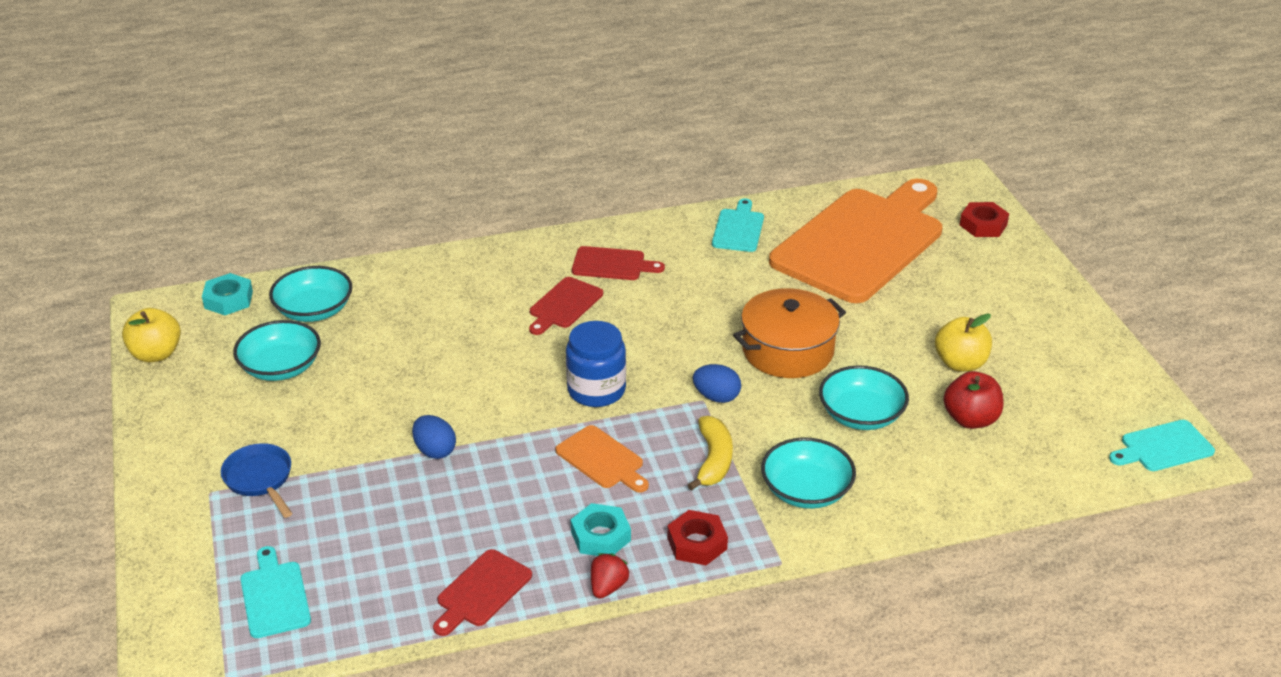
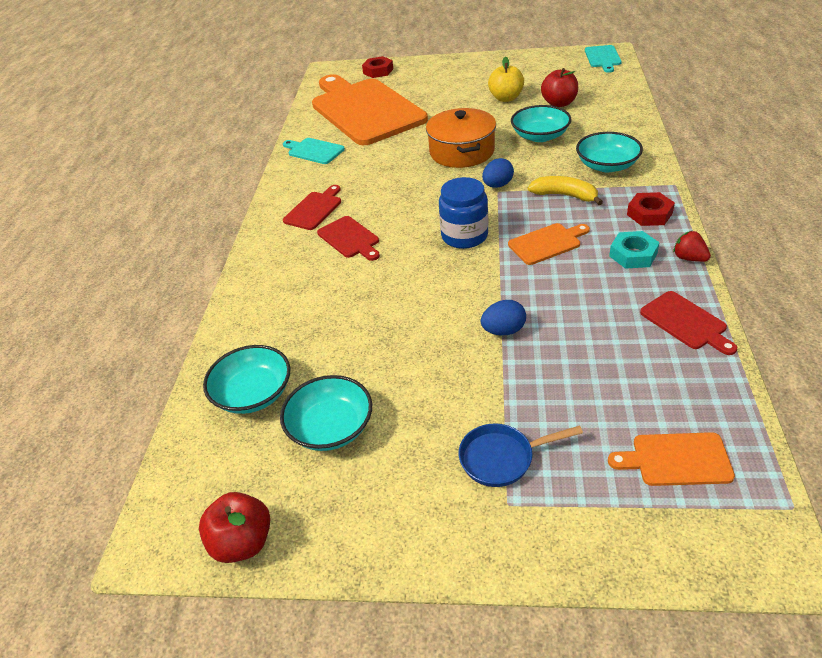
camera: 65 degrees left, 5 degrees up
yellow apple [122,308,181,362] -> red apple [199,492,270,563]
turquoise nut [202,273,253,315] -> none
turquoise cutting board [240,546,311,638] -> orange cutting board [608,432,735,486]

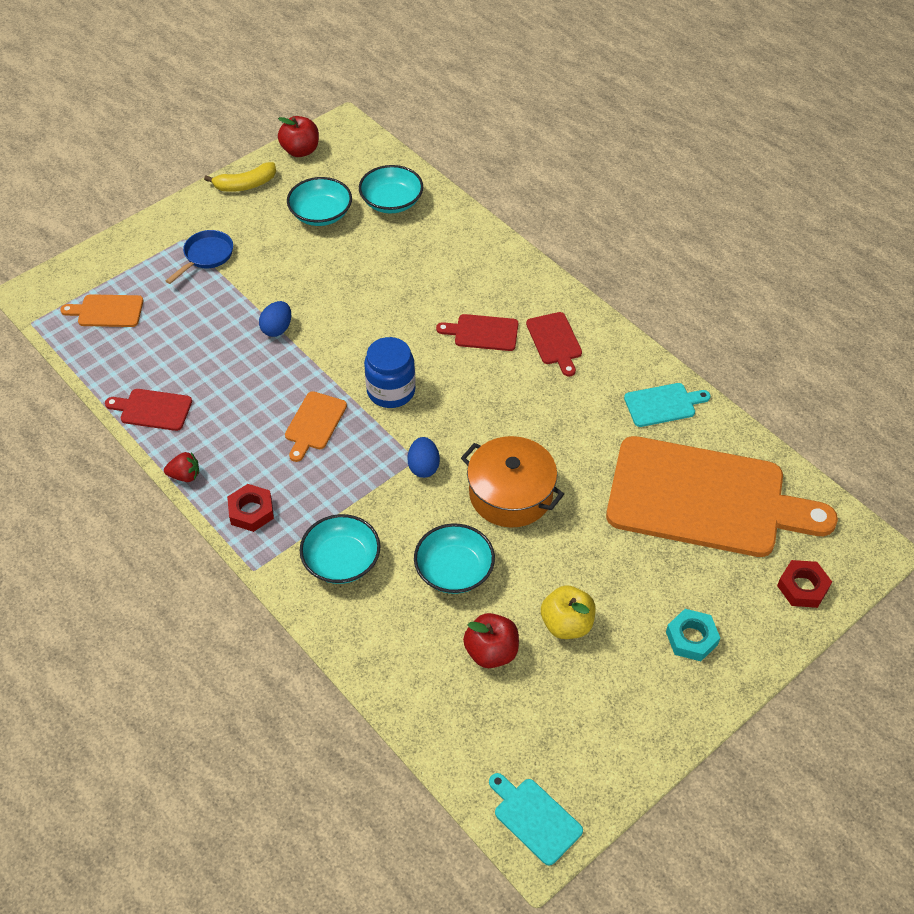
camera: 130 degrees right, 10 degrees up
yellow banana [528,176,603,205] -> yellow banana moved to [204,162,276,192]
orange cutting board [608,432,735,486] -> orange cutting board turned 135 degrees counterclockwise [60,294,143,327]
turquoise nut [609,231,660,269] -> turquoise nut moved to [666,609,720,661]

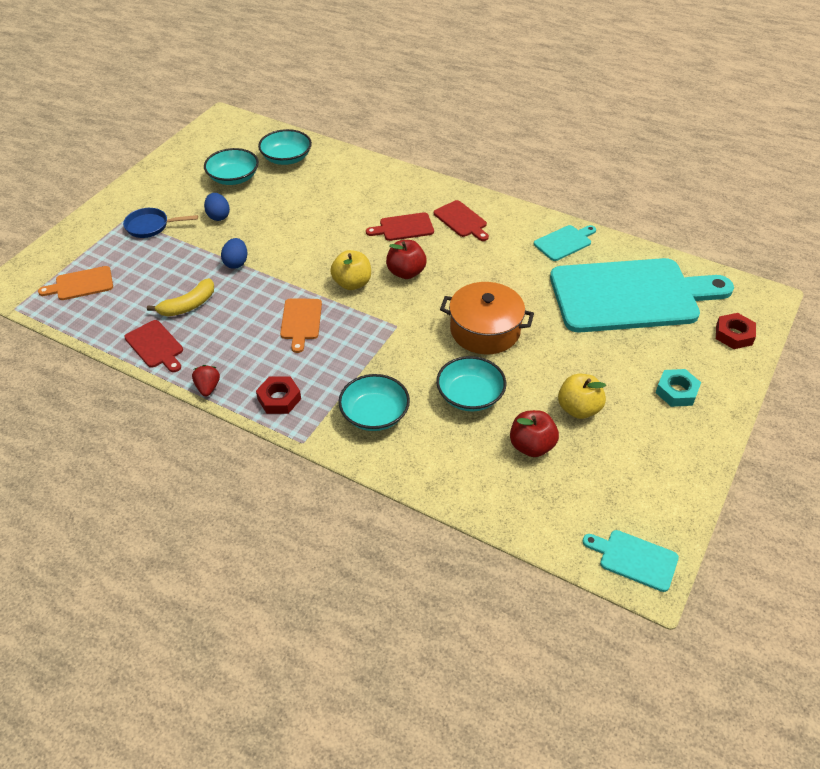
camera: 20 degrees left, 5 degrees down
red cutting board [105,389,192,431] -> red cutting board turned 120 degrees counterclockwise [124,320,183,372]
red strawberry [164,452,199,482] -> red strawberry turned 75 degrees counterclockwise [192,365,220,397]
blue pan [166,230,233,284] -> blue pan turned 105 degrees counterclockwise [123,208,198,238]
yellow banana [204,162,276,192] -> yellow banana moved to [147,278,214,317]
red apple [278,116,319,157] -> red apple moved to [386,240,427,279]
blue jar [364,337,415,408] -> yellow apple [330,250,371,290]
blue egg [407,437,440,478] -> blue egg moved to [204,193,230,221]
orange cutting board [606,436,838,557] -> turquoise cutting board [550,258,734,332]

